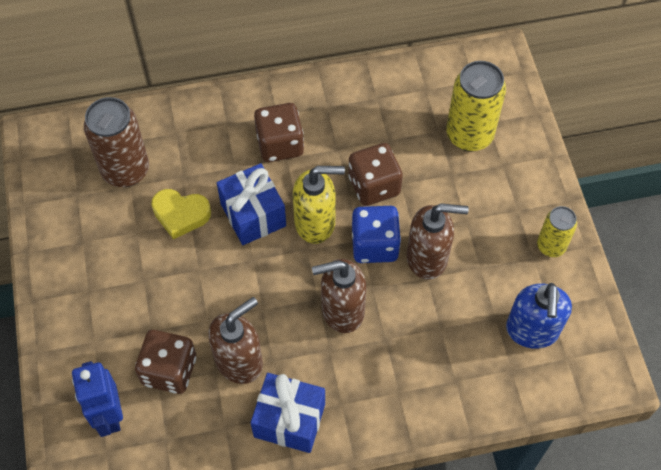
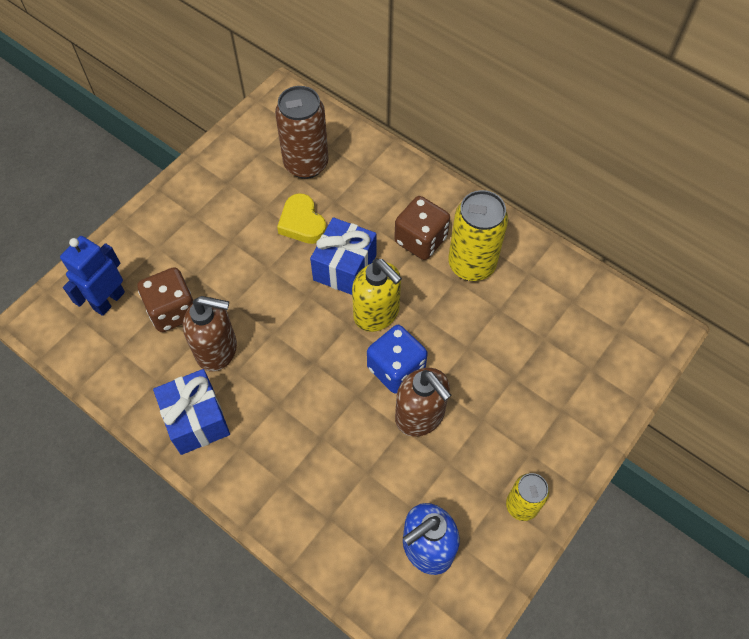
camera: 50 degrees right, 0 degrees up
brown soap dispenser [312,259,367,333] -> none
brown dice [348,143,403,206] -> none
yellow can [446,61,506,152] -> yellow can moved to [448,190,508,281]

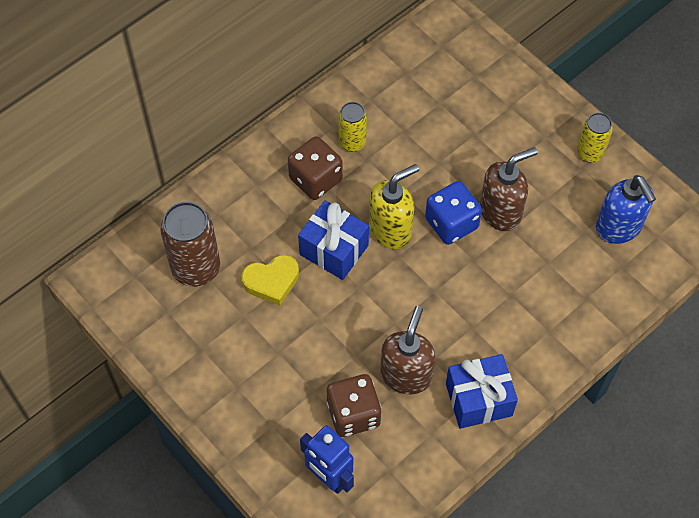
camera: 80 degrees left, 0 degrees up
yellow can [448,190,508,281] -> yellow can [338,102,367,152], size x0.59

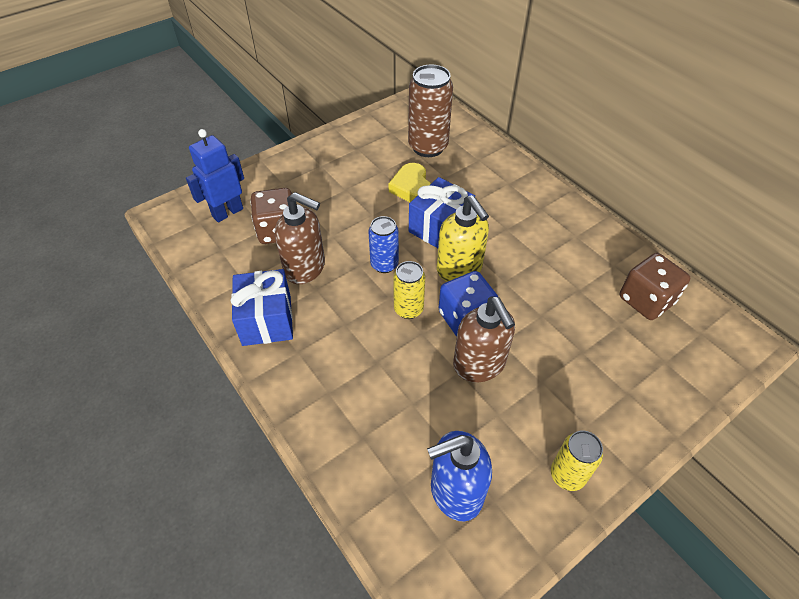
camera: 95 degrees right, 10 degrees down
brown dice [288,136,343,200] -> brown dice moved to [620,253,690,320]
yellow can [338,102,367,152] -> yellow can moved to [393,261,425,319]
none -> blue can [369,216,399,273]

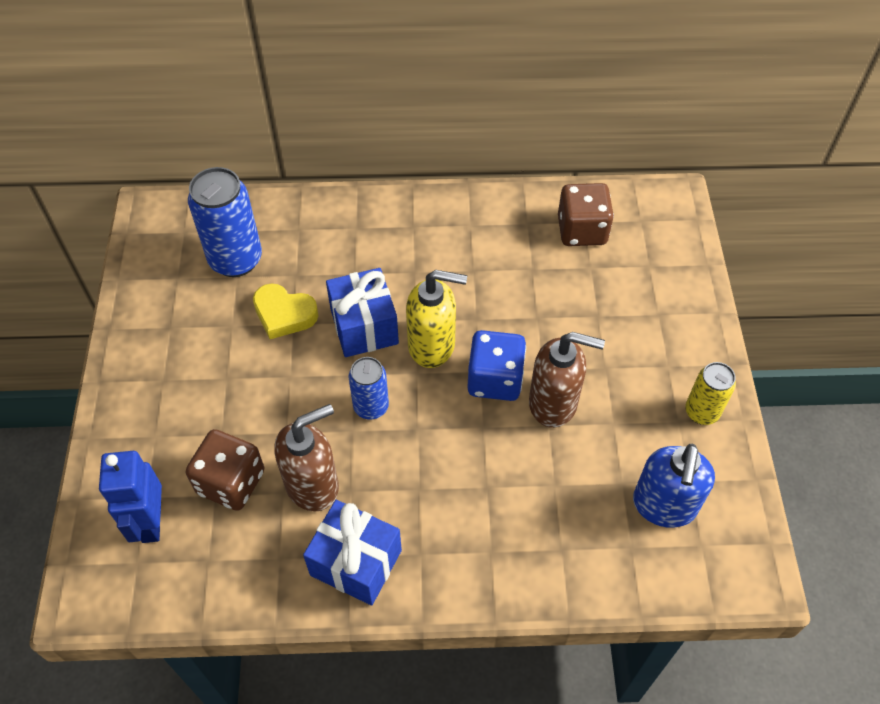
camera: 55 degrees left, 5 degrees up
yellow can [393,261,425,319] -> none
brown can [408,64,453,157] -> blue can [188,167,262,277]

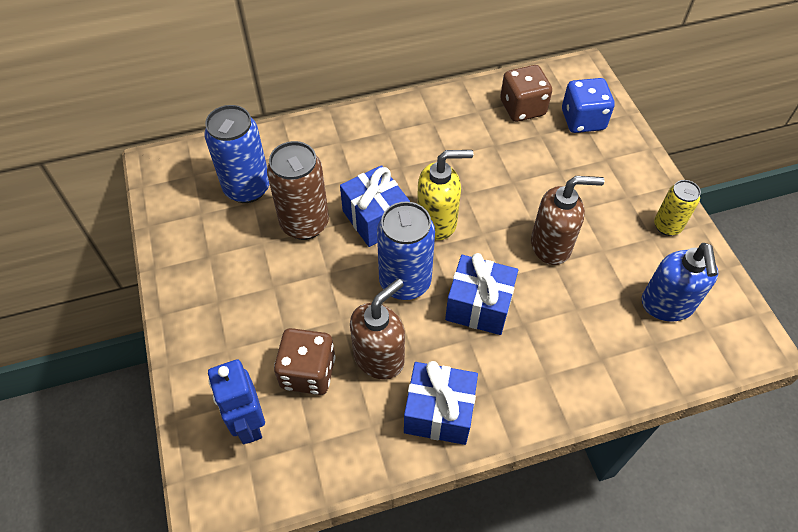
camera: 15 degrees left, 0 degrees up
yellow heart [253,283,318,339] -> brown can [267,141,329,240]
blue can [349,357,389,419] -> blue can [377,202,435,300], size x1.70
blue dice [467,330,526,401] -> blue dice moved to [562,78,615,133]
none -> blue gift [445,253,518,335]

